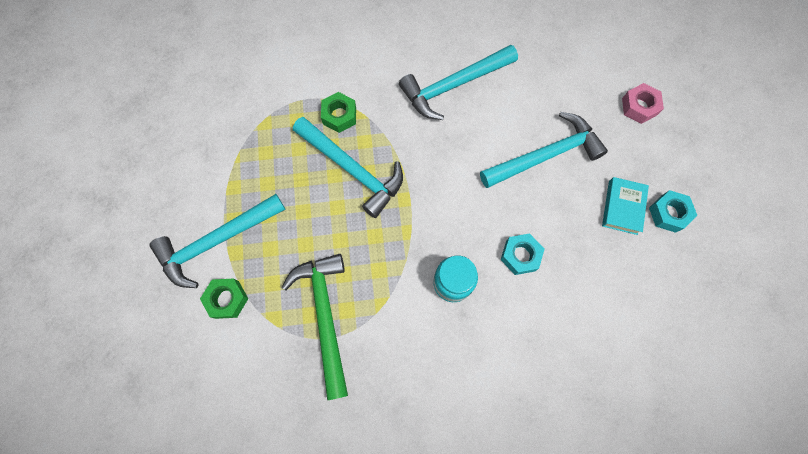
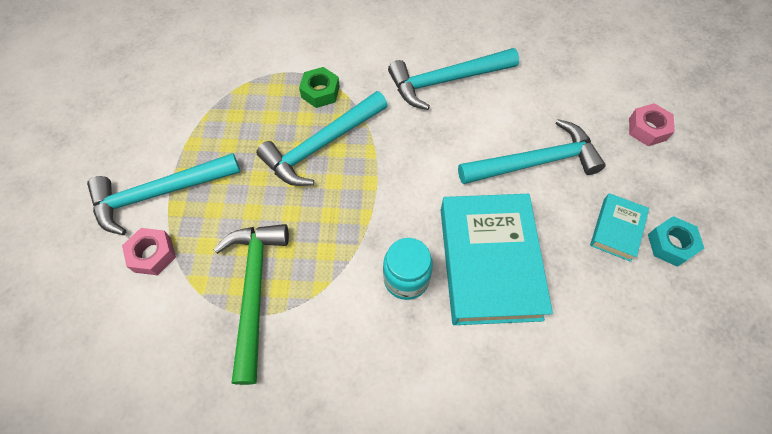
camera: 10 degrees right, 10 degrees down
green nut [200,278,248,319] -> pink nut [122,228,176,275]
turquoise hammer [293,117,403,218] -> turquoise hammer turned 90 degrees clockwise [256,91,388,186]
turquoise nut [501,233,544,275] -> turquoise book [441,194,553,325]

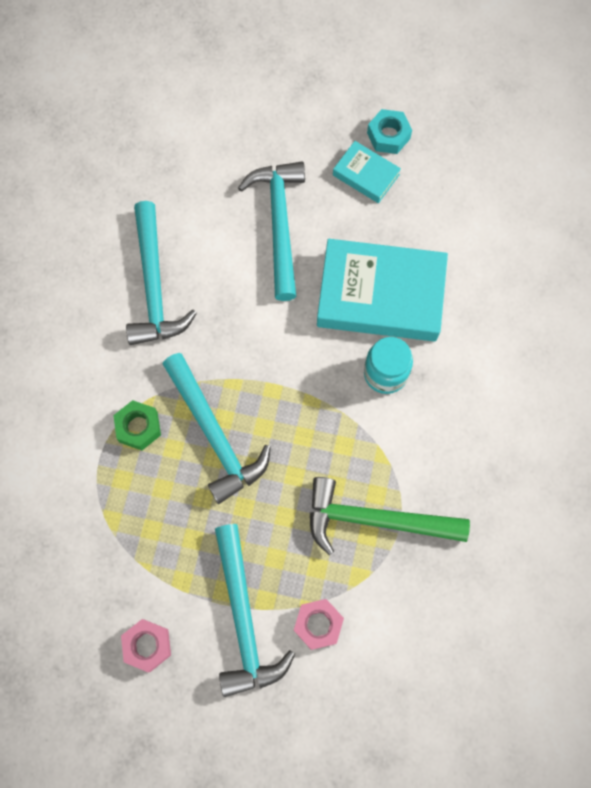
camera: 80 degrees left, 10 degrees up
pink nut [629,103,675,146] -> pink nut moved to [121,619,171,672]

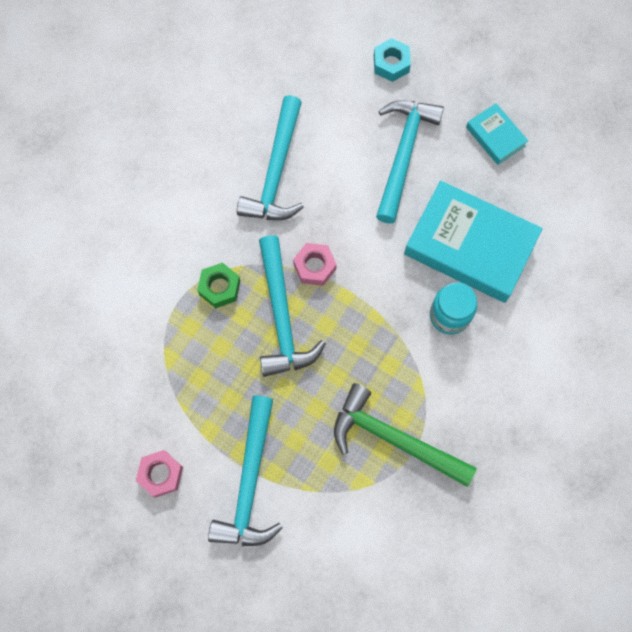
camera: 20 degrees right, 0 degrees up
pink nut [294,599,344,650] -> pink nut moved to [293,243,337,286]
turquoise nut [367,109,412,154] -> turquoise nut moved to [374,38,411,82]

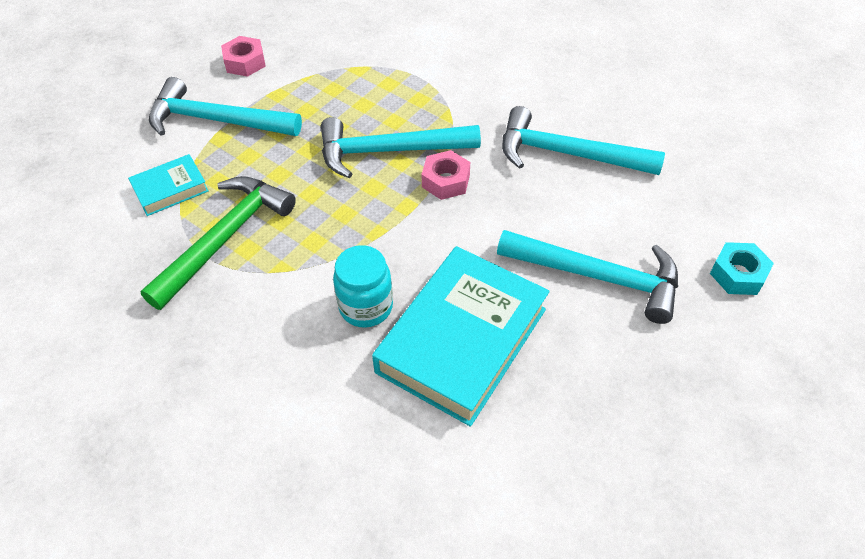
camera: 95 degrees right, 20 degrees down
green nut [197,262,240,308] -> none
turquoise book [466,103,528,165] -> turquoise book moved to [128,154,209,216]

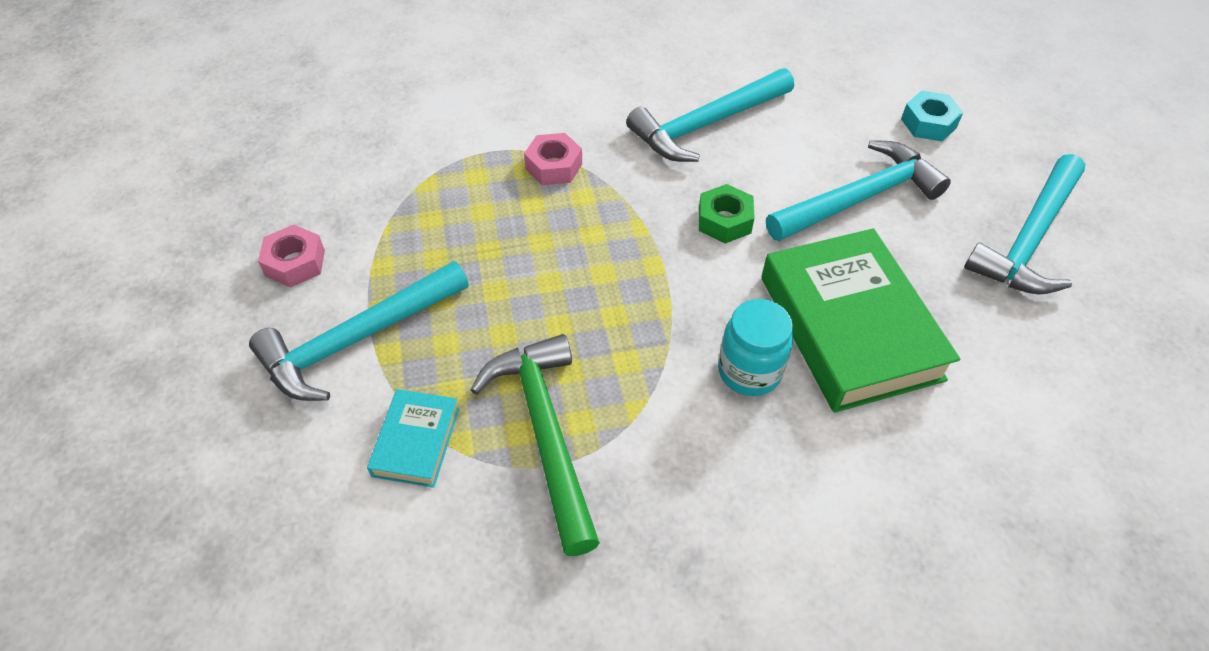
camera: 50 degrees left, 0 degrees up
turquoise hammer [321,117,481,178] -> turquoise hammer moved to [964,154,1085,294]
turquoise book [372,246,550,427] -> green book [761,228,960,413]
pink nut [422,150,470,200] -> pink nut moved to [524,133,582,185]
none -> green nut [699,184,755,244]

